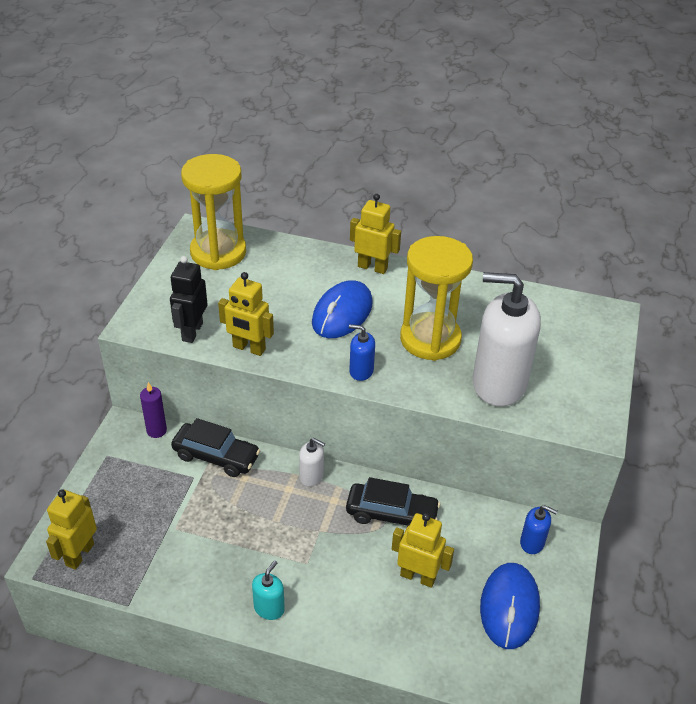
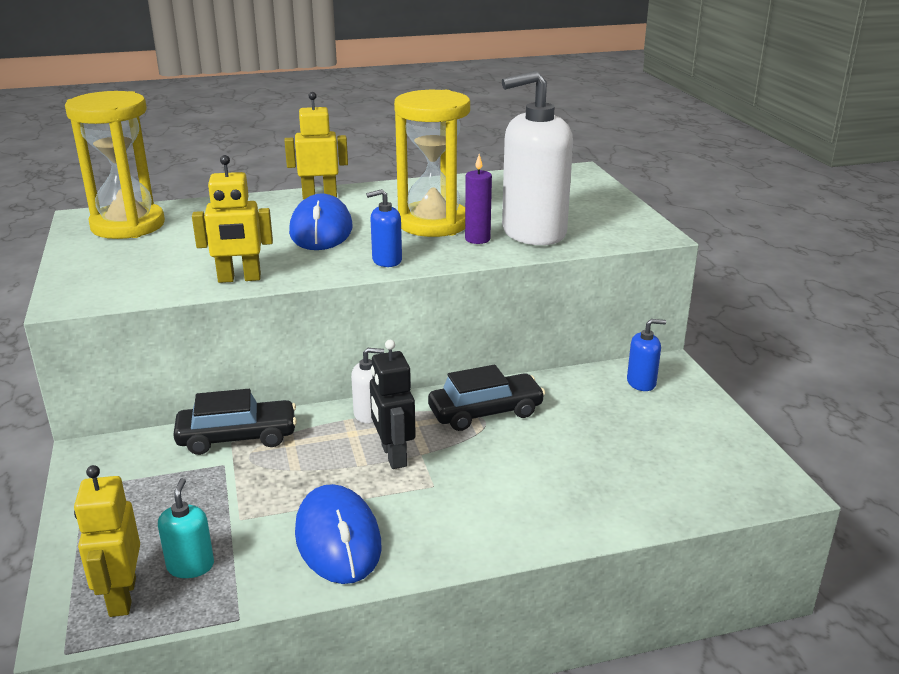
camera: 30 degrees left, 15 degrees down
purple candle [140,382,167,438] -> purple candle moved to [465,154,492,244]
black robot [170,256,207,343] -> black robot moved to [370,340,416,469]
turquoise soap dispenser [252,561,285,620] -> turquoise soap dispenser moved to [158,478,214,578]
yellow robot [392,513,454,588] -> none
blue mouse [480,563,540,649] -> blue mouse moved to [295,484,382,584]

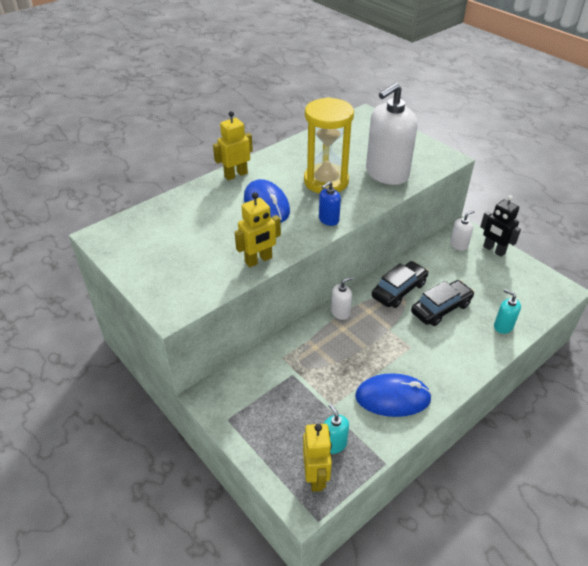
camera: 25 degrees left, 15 degrees up
yellow hourglass [65,91,165,239] -> none
yellow robot [74,465,140,617] -> yellow robot turned 150 degrees counterclockwise [303,424,332,492]
black car [173,389,297,455] -> black car moved to [411,280,474,326]
blue mouse [295,484,382,584] -> blue mouse turned 45 degrees counterclockwise [355,373,432,417]
black robot [370,340,416,469] -> black robot moved to [480,195,521,257]
purple candle [465,154,492,244] -> none
blue soap dispenser [627,319,666,391] -> white soap dispenser [450,210,475,251]
none -> turquoise soap dispenser [494,289,521,334]

